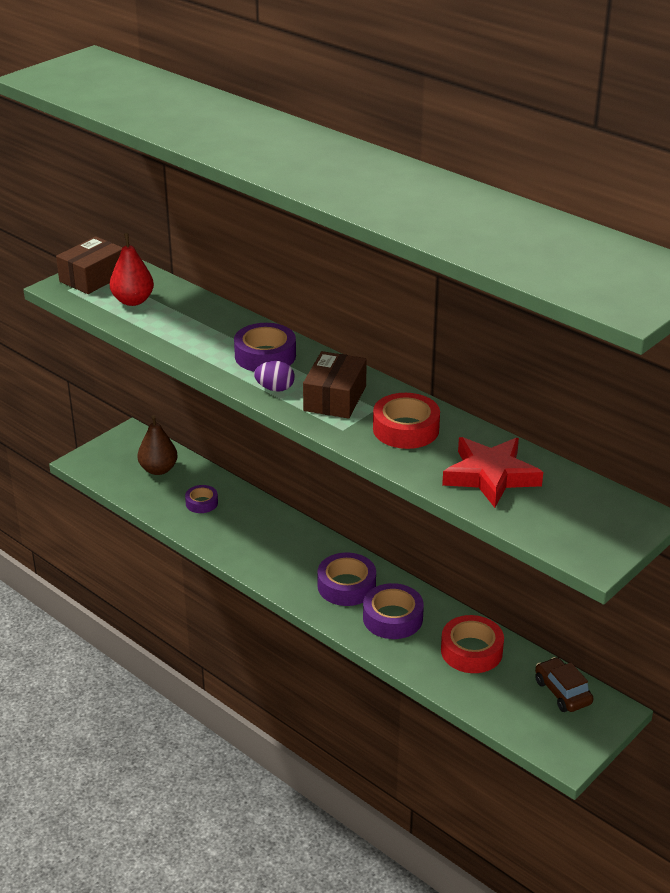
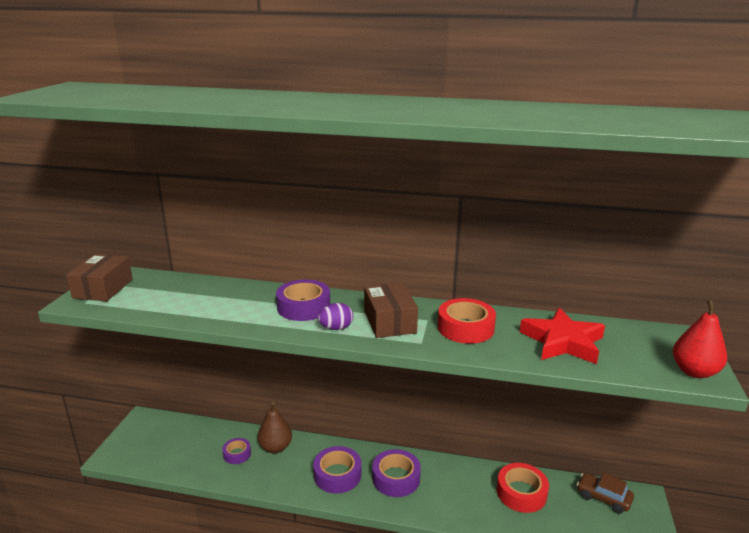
camera: 30 degrees left, 10 degrees down
red pear [110,233,154,306] -> red pear moved to [673,299,727,378]
brown pear [137,415,178,475] -> brown pear moved to [257,402,292,453]
purple tape [363,583,424,639] -> purple tape moved to [313,446,361,494]

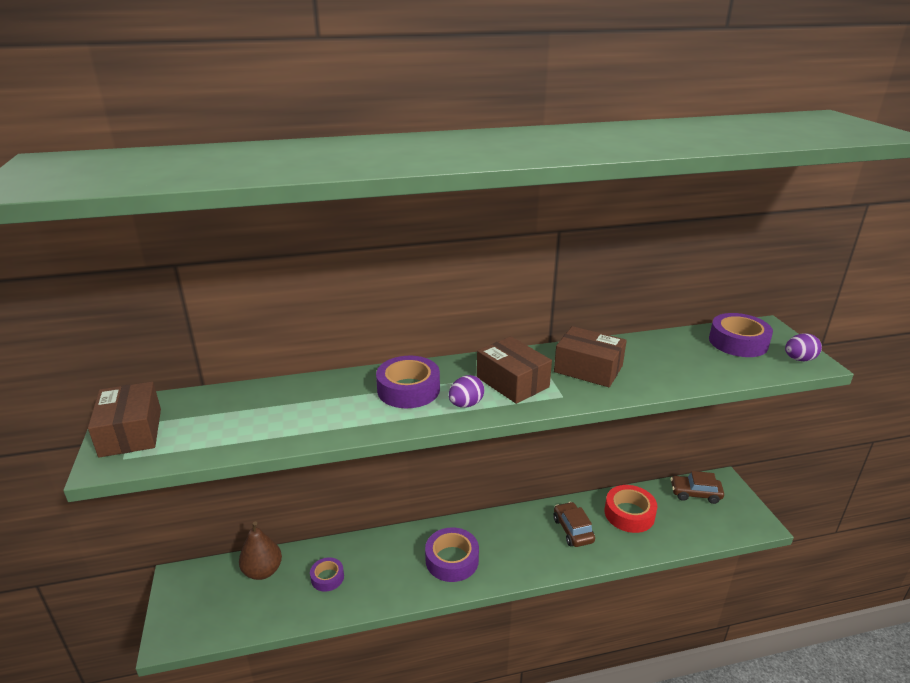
camera: 25 degrees left, 5 degrees up
brown pear [257,402,292,453] -> brown pear moved to [239,521,282,580]
purple tape [372,449,421,497] -> purple tape moved to [709,313,773,357]
red tape [438,298,496,344] -> brown box [554,326,627,387]
red star [520,308,605,364] -> none
red pear [673,299,727,378] -> purple egg [785,333,822,361]
none -> brown car [553,502,595,547]

